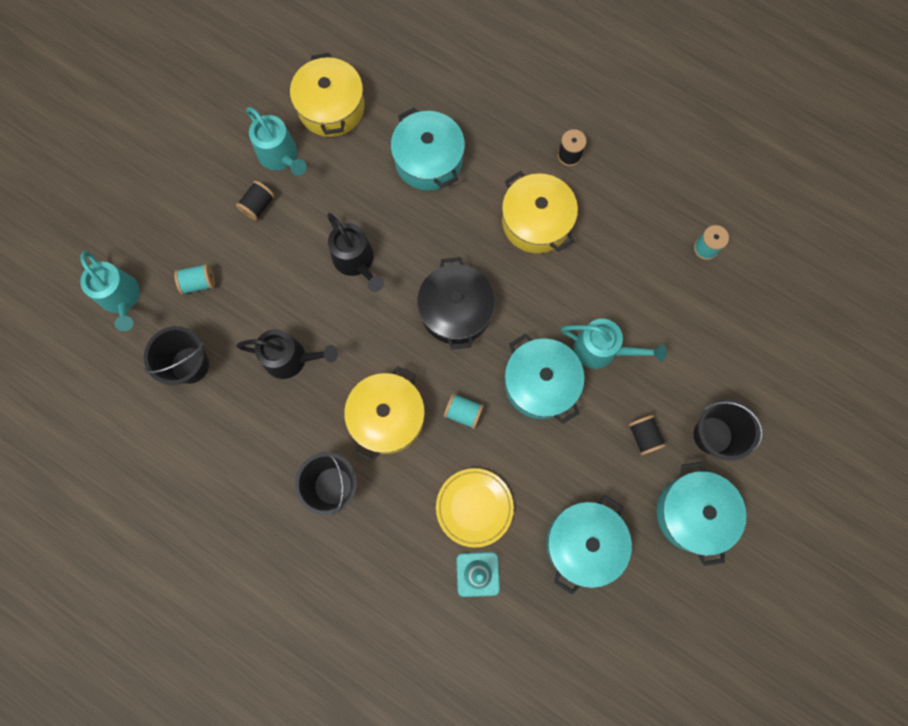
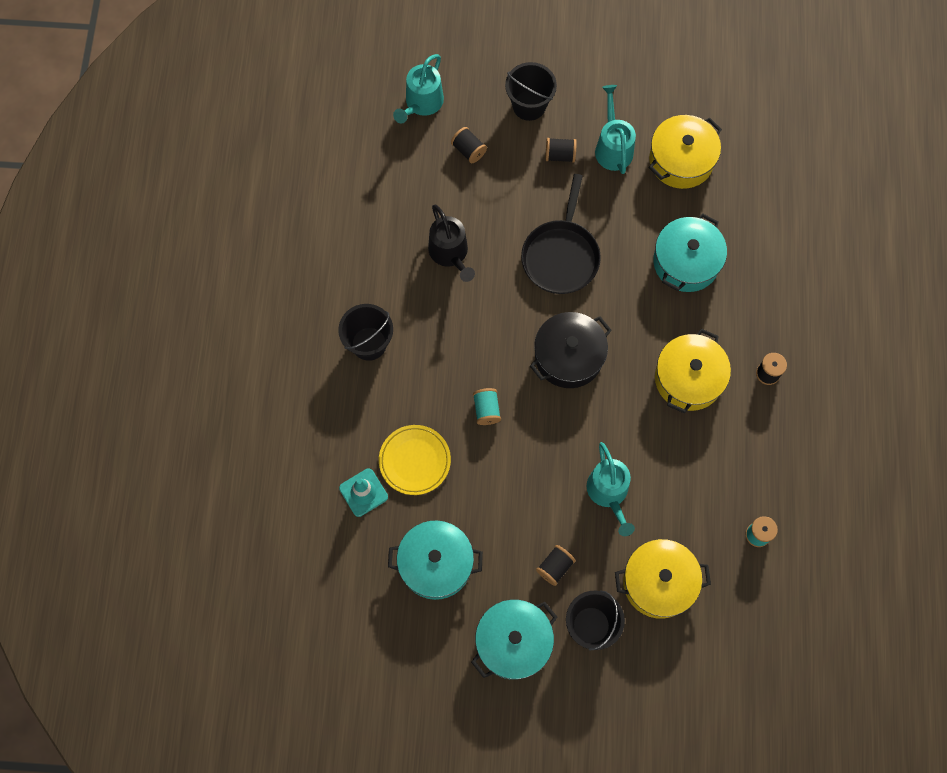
camera: 60 degrees right, 5 degrees down
black bucket [144,326,209,385] -> black bucket moved to [505,62,557,121]
turquoise spool [174,264,215,295] -> black spool [451,127,487,163]
turquoise watering can [246,107,306,175] -> turquoise watering can turned 150 degrees clockwise [595,85,636,174]
black watering can [327,213,384,292] -> black pan [521,174,601,294]
yellow pot [344,366,425,462] -> yellow pot moved to [615,539,711,619]
turquoise pot [505,334,585,424] -> none

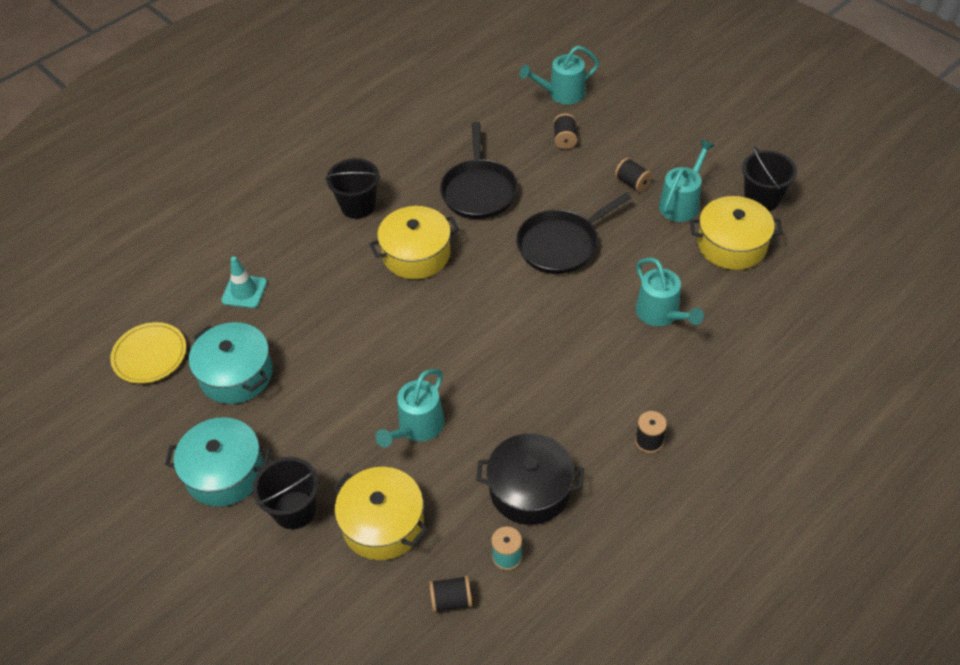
camera: 45 degrees right, 20 degrees down
yellow plate [379,425,451,495] -> yellow plate moved to [110,322,186,384]
black watering can [428,204,475,282] -> black pan [440,122,518,219]
turquoise spool [473,388,501,425] -> none
black bucket [505,62,557,121] -> black bucket moved to [742,146,797,211]
black pot [530,312,612,388] -> black pot moved to [476,433,584,525]
black spool [536,545,576,586] -> black spool moved to [429,576,472,612]
turquoise pot [653,214,727,292] -> turquoise watering can [636,258,704,326]
yellow pot [655,329,731,413] -> yellow pot moved to [369,206,459,279]

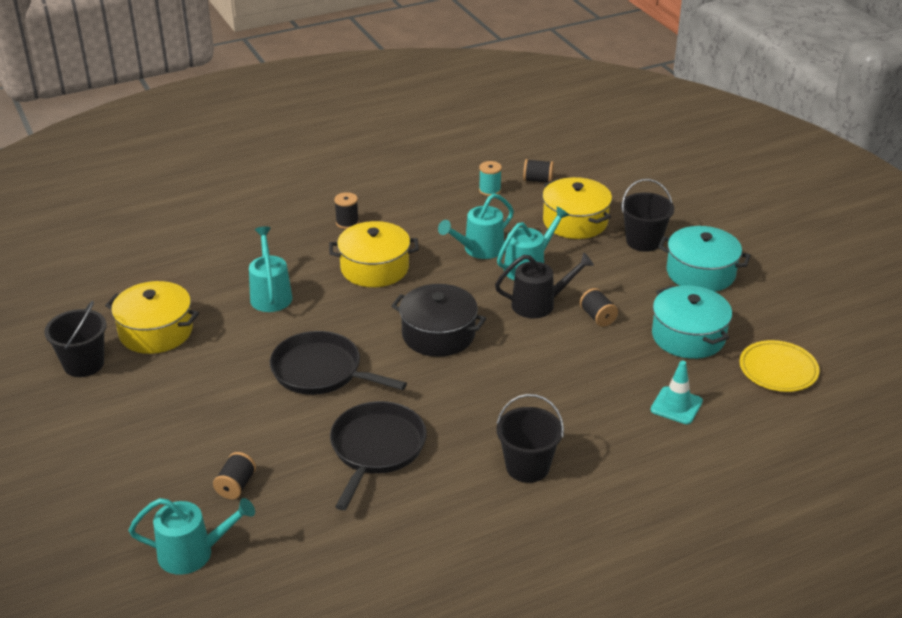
camera: 165 degrees left, 15 degrees down
yellow pot [369,206,459,279] -> yellow pot moved to [329,221,419,287]
black pot [476,433,584,525] -> black pot moved to [391,284,486,357]
black pan [516,193,631,274] -> black pan turned 135 degrees counterclockwise [270,331,407,395]
black spool [615,158,652,192] -> black spool moved to [580,288,618,327]
turquoise watering can [659,140,715,222] -> turquoise watering can moved to [438,193,514,259]
none -> black watering can [495,253,594,318]

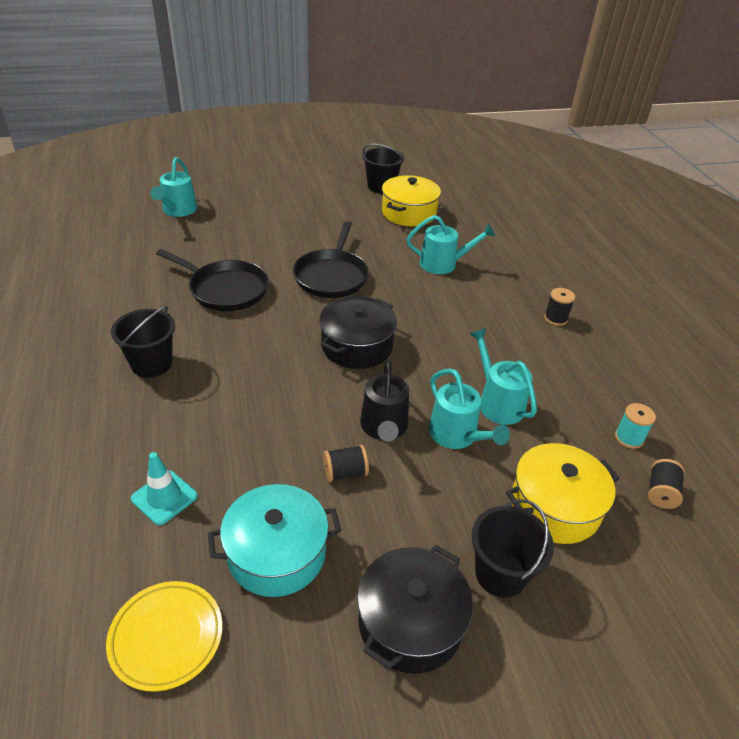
camera: 100 degrees right, 5 degrees up
black spool [213,452,256,499] -> none
black pan [270,331,407,395] -> black pan turned 150 degrees clockwise [293,221,369,298]
yellow pot [329,221,419,287] -> none
turquoise pot [658,226,751,292] -> black pot [357,545,473,674]

